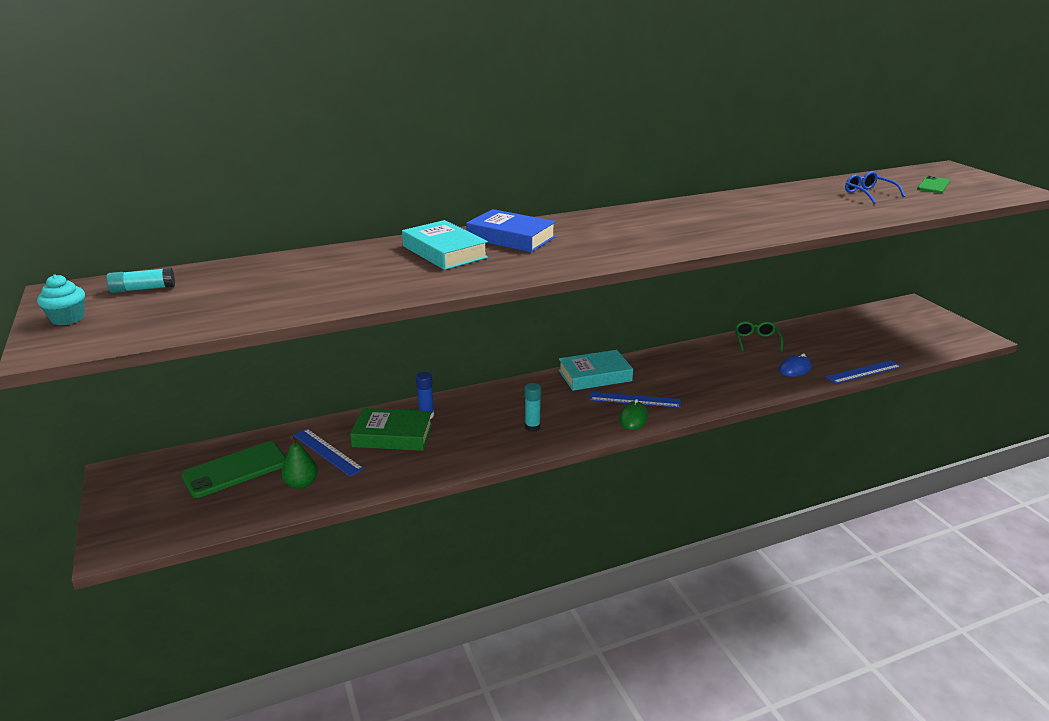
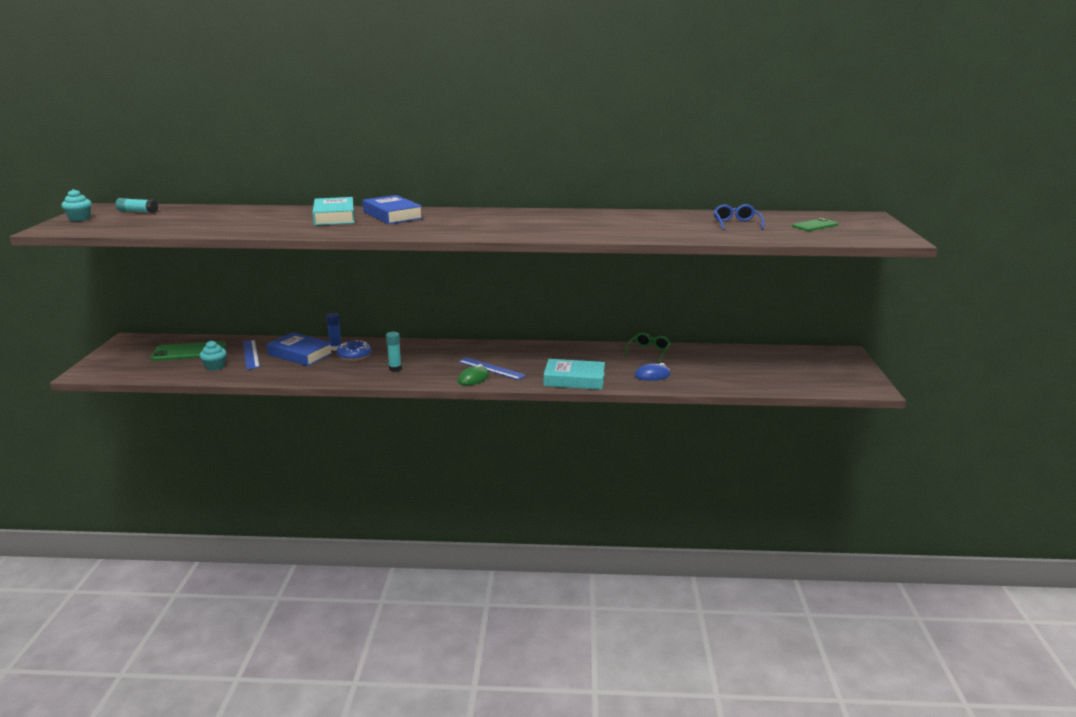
camera: 25 degrees right, 5 degrees down
green pear [281,436,318,489] -> turquoise cupcake [200,341,226,371]
green book [350,408,432,451] -> blue book [267,332,333,366]
turquoise book [559,350,633,391] -> turquoise book moved to [543,359,605,390]
blue ruler [826,360,901,384] -> none
none -> blue donut [337,340,371,361]

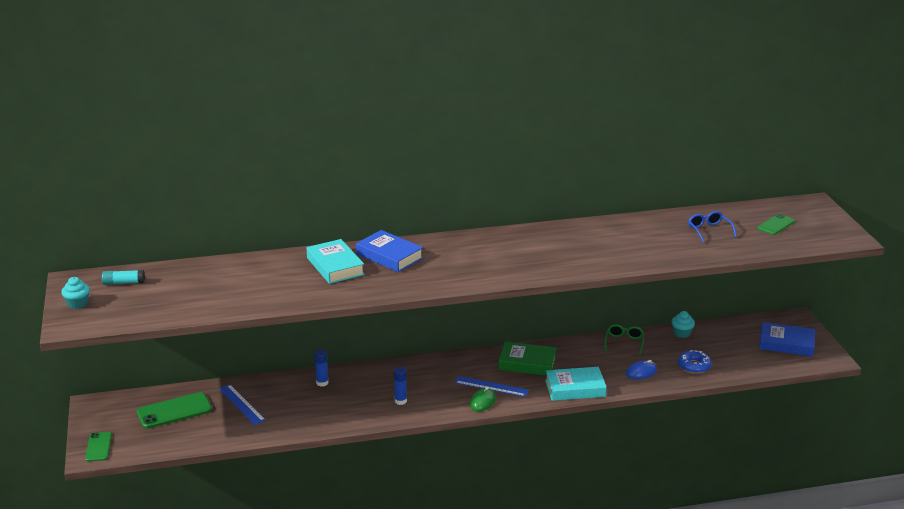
camera: 15 degrees left, 5 degrees up
turquoise cupcake [200,341,226,371] -> turquoise cupcake moved to [672,311,695,338]
blue book [267,332,333,366] -> blue book moved to [759,322,815,357]
blue donut [337,340,371,361] -> blue donut moved to [678,350,712,374]
turquoise glue stick [386,332,402,372] -> blue glue stick [394,367,407,405]
none -> green phone [85,432,112,462]
none -> green book [498,341,557,376]

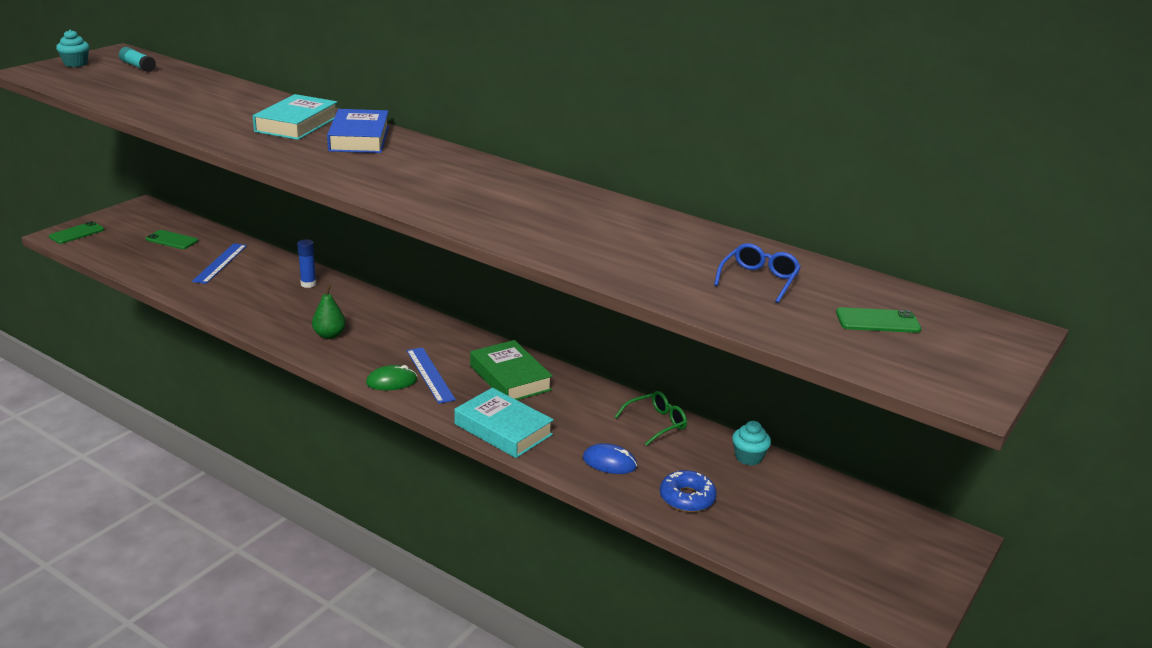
camera: 45 degrees right, 0 degrees up
green phone [137,392,212,429] -> green phone [146,230,198,249], size x0.61
blue glue stick [394,367,407,405] -> green pear [312,285,346,339]
blue book [759,322,815,357] -> none

